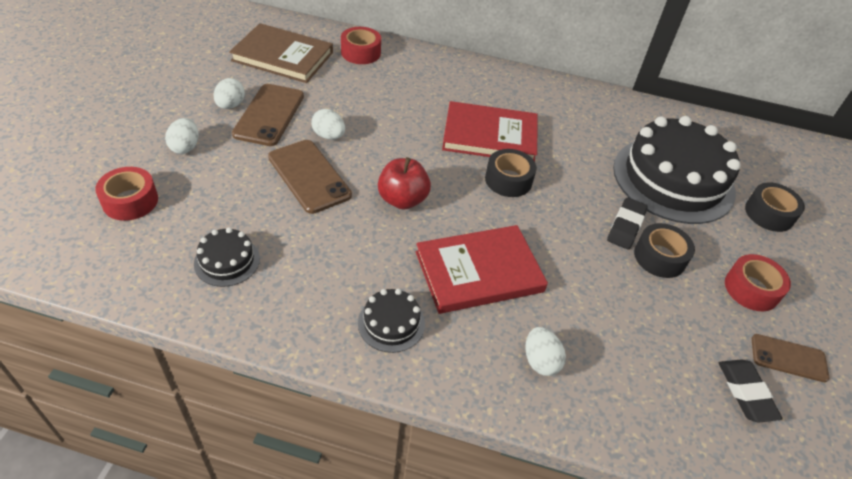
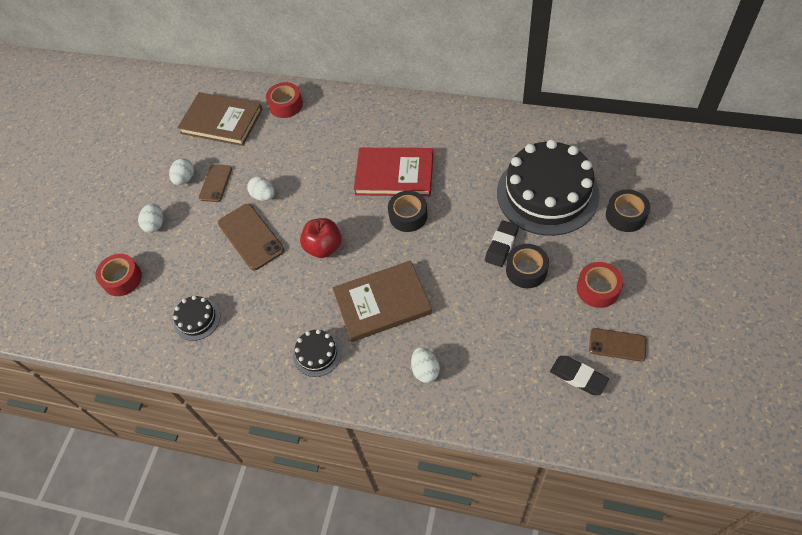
camera: 10 degrees right, 10 degrees up
brown phone [232,84,304,146] -> brown phone [199,164,232,202], size x0.63
red book [415,225,548,314] -> brown book [333,260,432,342]
black eraser [719,359,783,423] -> black eraser turned 45 degrees counterclockwise [550,356,609,395]

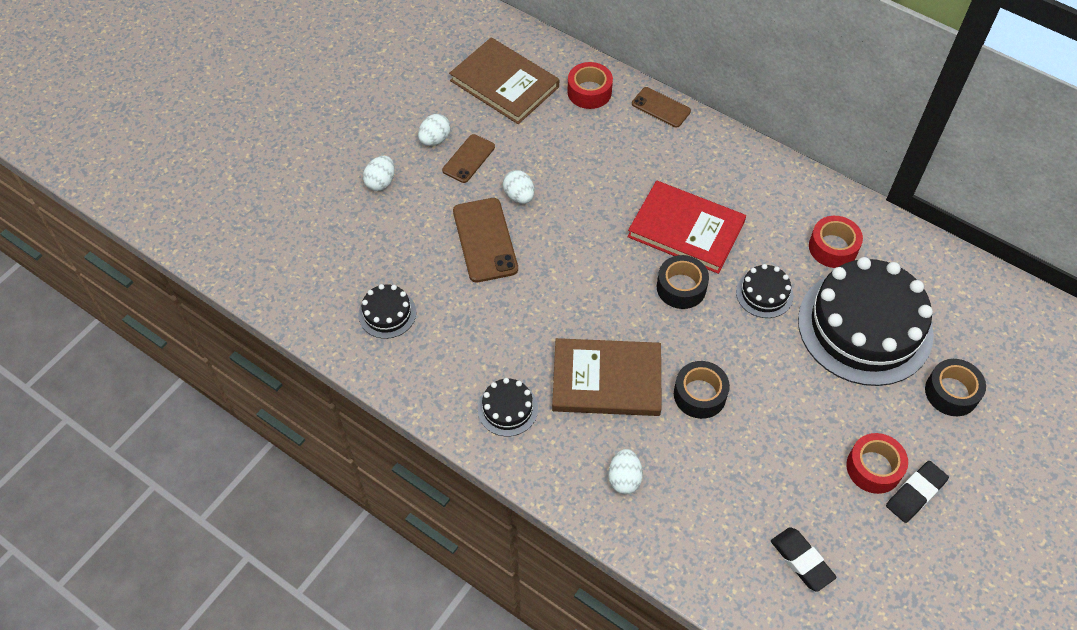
camera: 15 degrees right, 0 degrees up
red tape [95,254,142,296] -> red tape moved to [809,216,863,268]
red apple [300,218,342,258] -> none
black eraser [485,220,519,267] -> black eraser moved to [886,461,949,523]
black tape [506,244,549,288] -> black tape moved to [674,361,730,419]
brown phone [589,328,647,362] -> brown phone moved to [632,87,691,128]
none -> black cake [736,264,794,318]

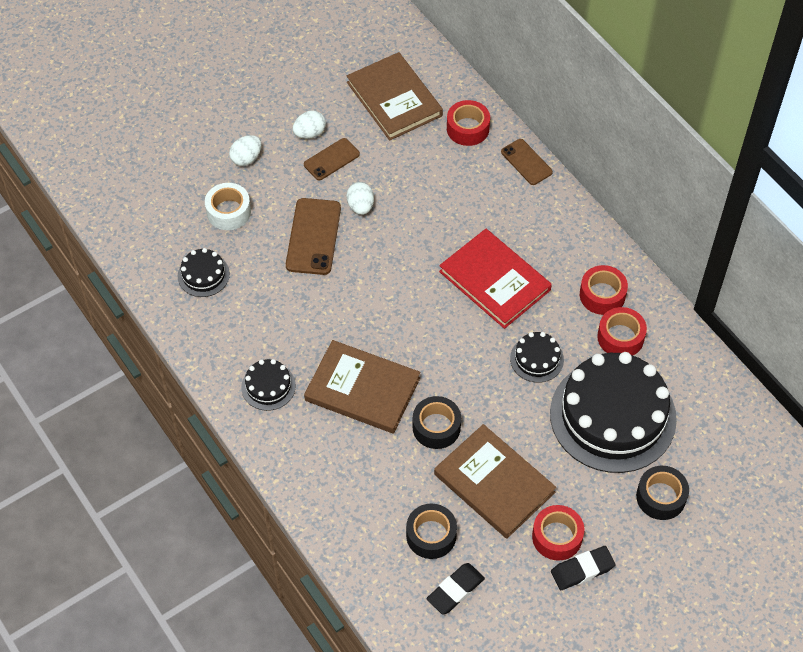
camera: 20 degrees right, 0 degrees up
white egg [608,449,643,494] -> none
black tape [657,255,709,309] -> black tape moved to [406,504,457,559]
black eraser [771,527,837,592] -> black eraser turned 60 degrees clockwise [427,563,485,614]
none -> white tape [205,183,251,230]
none -> brown book [434,424,556,539]
none -> red tape [580,265,628,315]

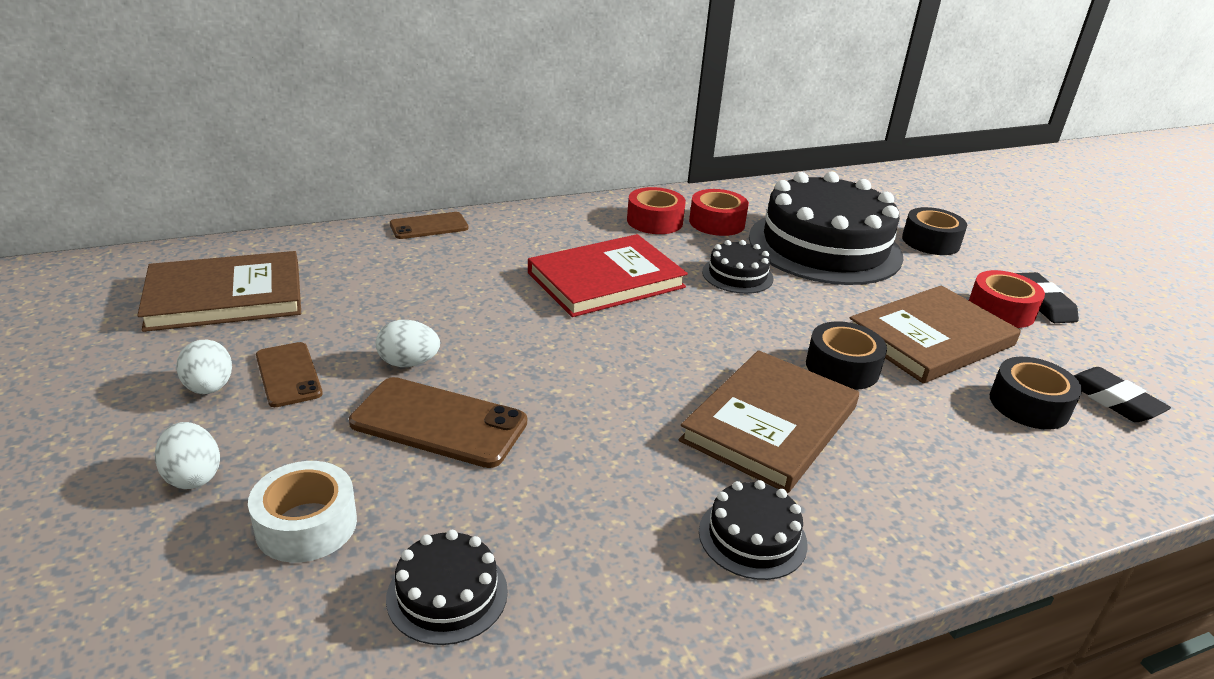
camera: 80 degrees left, 25 degrees down
red tape [447,100,490,146] -> none

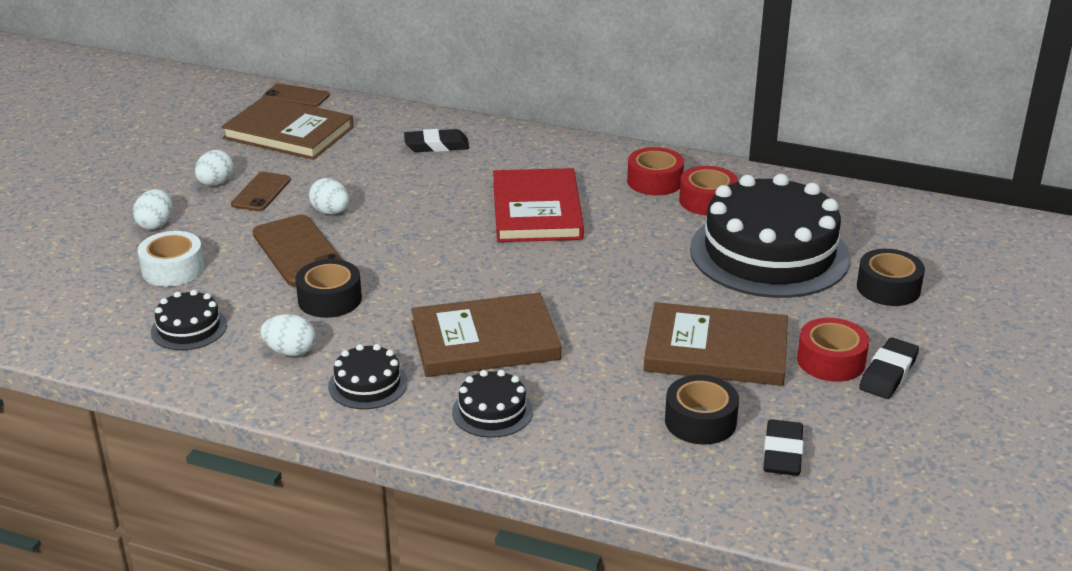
camera: 45 degrees right, 0 degrees up
brown phone [390,212,469,239] -> brown phone moved to [263,83,330,107]
red book [528,234,688,317] -> red book turned 75 degrees clockwise [493,168,584,242]
black cake [702,240,774,294] -> black cake moved to [452,370,533,438]
black tape [806,321,887,390] -> black tape moved to [296,259,362,318]
none -> white egg [260,314,316,356]
none -> black eraser [404,129,469,152]

